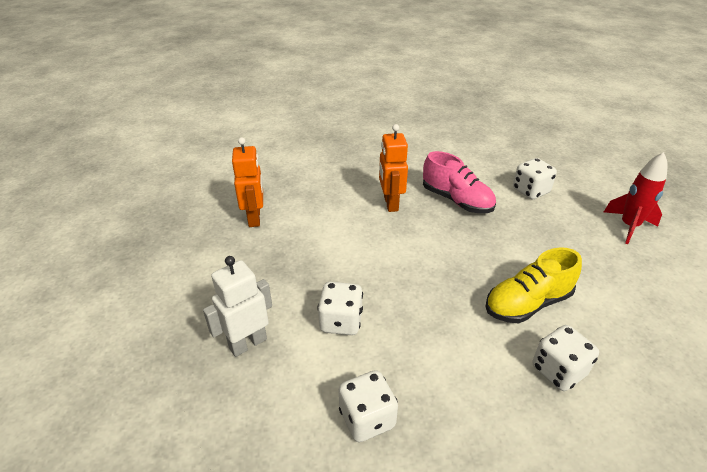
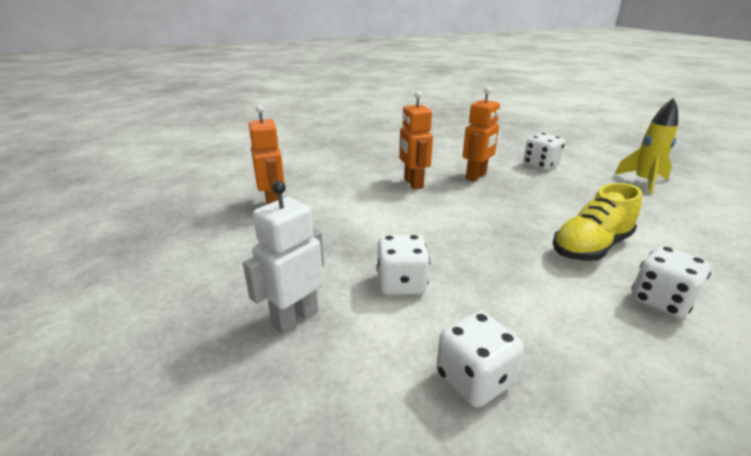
camera: 10 degrees left, 10 degrees down
pink shoe [423,151,496,213] -> orange robot [463,87,500,182]
red rocket [604,152,668,244] -> yellow rocket [615,98,678,194]

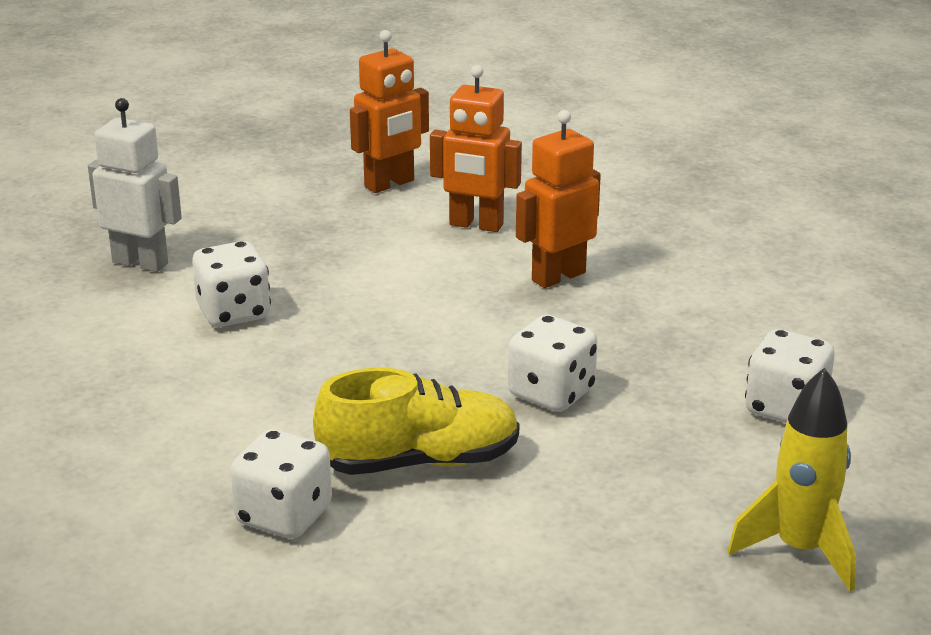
camera: 70 degrees right, 0 degrees up
white dice [436,311,524,408] -> white dice moved to [508,315,597,412]
orange robot [463,87,500,182] -> orange robot moved to [430,65,522,232]
yellow shoe [552,183,642,261] -> yellow shoe turned 135 degrees clockwise [313,368,519,475]

